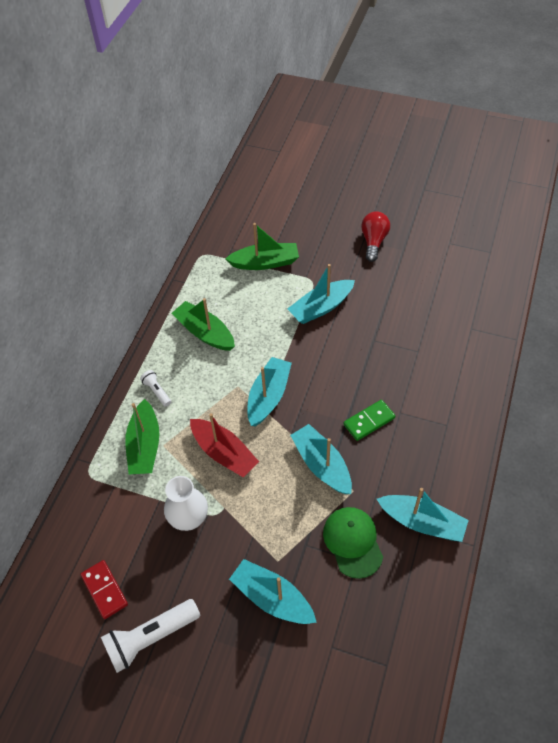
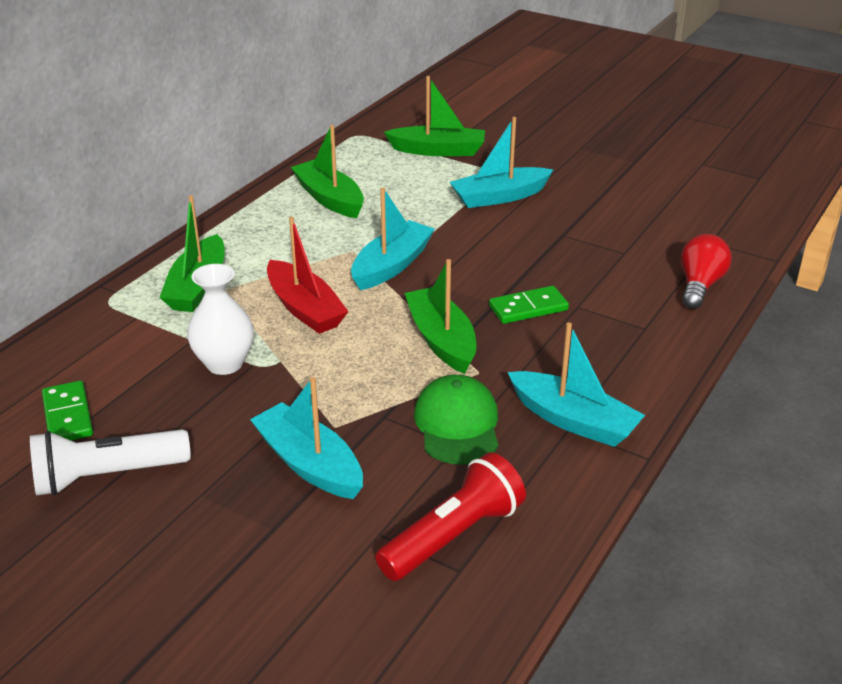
camera: 10 degrees right, 20 degrees down
red domino [81,560,128,619] -> green domino [42,381,93,441]
white flashlight [140,370,171,407] -> none
turquoise boat [290,424,352,494] -> green boat [404,259,476,374]
red light bulb [361,211,390,262] -> red light bulb moved to [681,234,732,309]
none -> red flashlight [375,452,526,581]

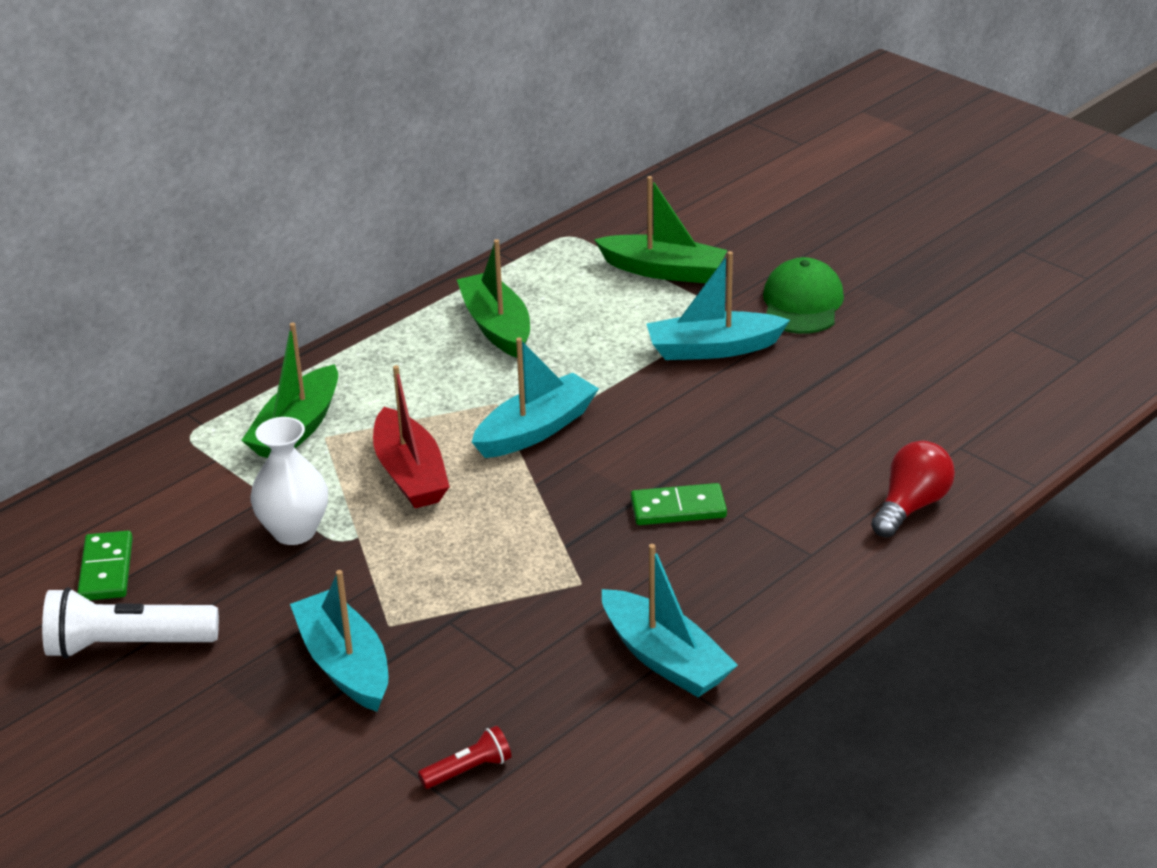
camera: 15 degrees right, 0 degrees up
red flashlight [375,452,526,581] -> red flashlight [418,726,512,789], size x0.51
green boat [404,259,476,374] -> none
green cap [414,375,498,465] -> green cap moved to [763,257,844,334]

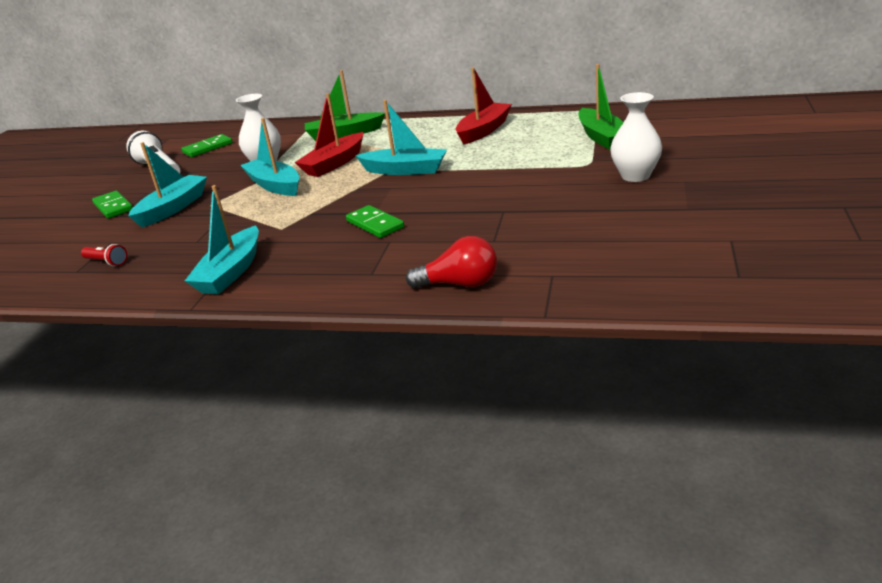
camera: 60 degrees right, 5 degrees down
green boat [456,239,530,358] -> red boat [456,67,512,145]
turquoise boat [646,251,790,360] -> turquoise boat moved to [240,118,299,196]
green cap [763,257,844,334] -> white vase [610,92,662,182]
none -> green domino [92,191,133,219]

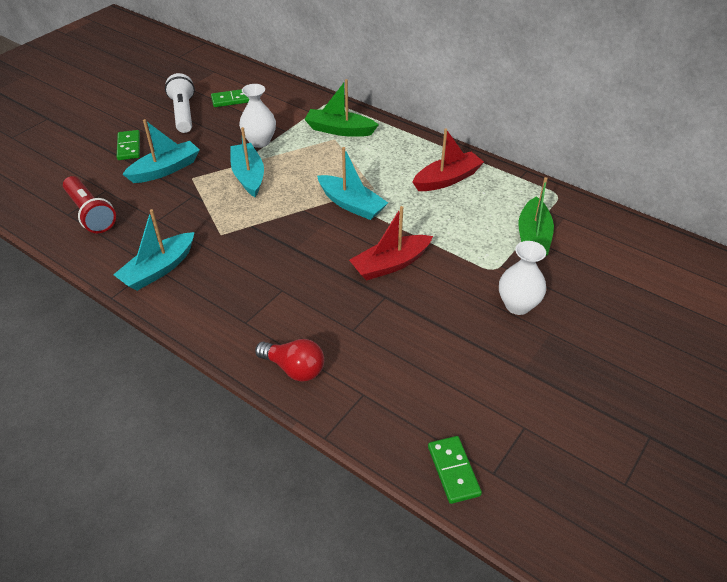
camera: 20 degrees right, 15 degrees up
red flashlight [81,244,127,266] -> red flashlight [63,176,116,233], size x1.97
red boat [295,93,363,177] -> red boat moved to [349,206,433,280]
green domino [346,205,404,238] -> green domino moved to [428,436,482,504]

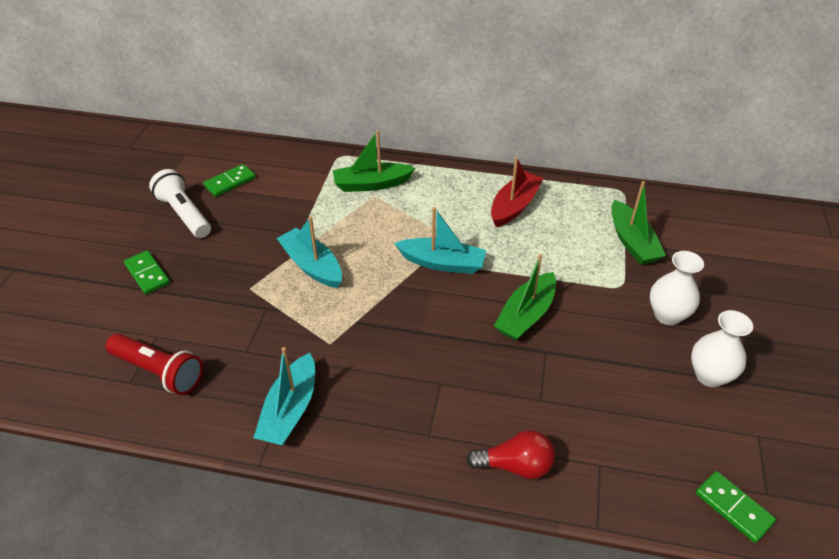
camera: 25 degrees left, 0 degrees up
turquoise boat [122,119,200,183] -> none
white vase [239,84,276,148] -> white vase moved to [691,310,753,387]
red boat [349,206,433,280] -> green boat [494,254,556,341]

